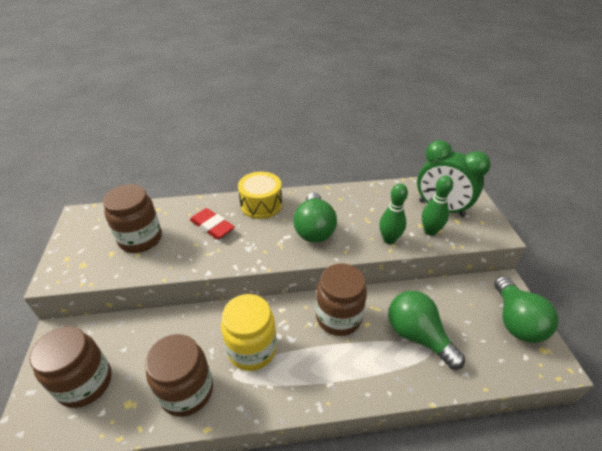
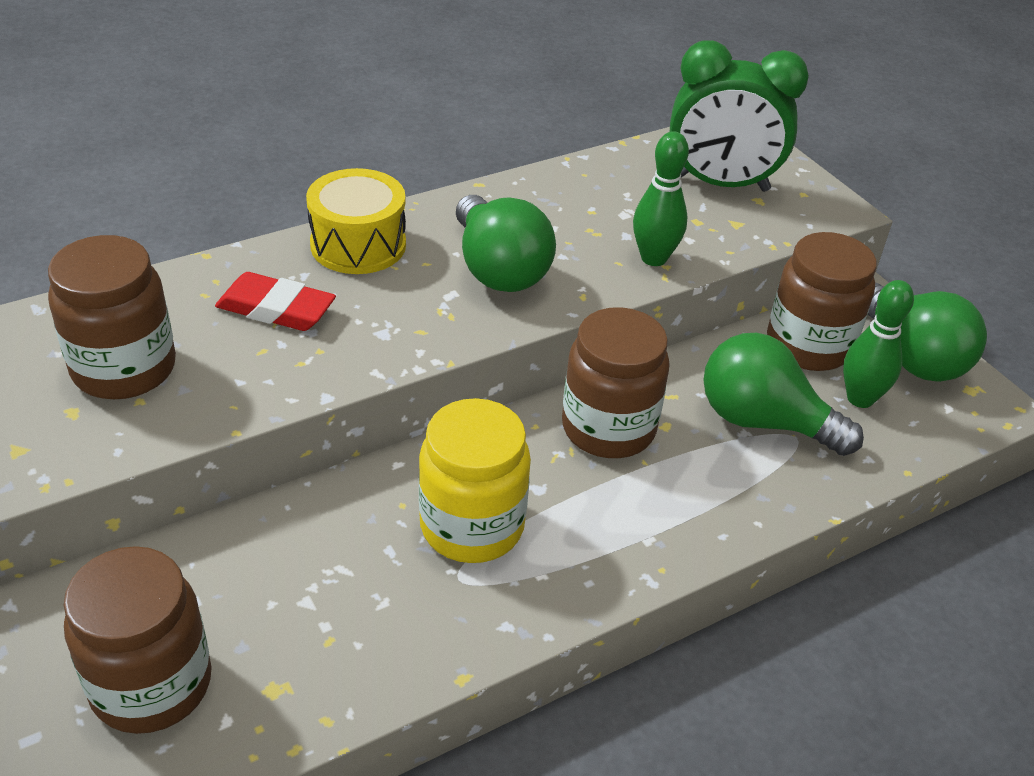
camera: 25 degrees left, 0 degrees up
brown jar [145,334,213,417] -> brown jar moved to [767,232,877,371]
green bowling pin [422,175,453,236] -> green bowling pin moved to [843,280,914,408]

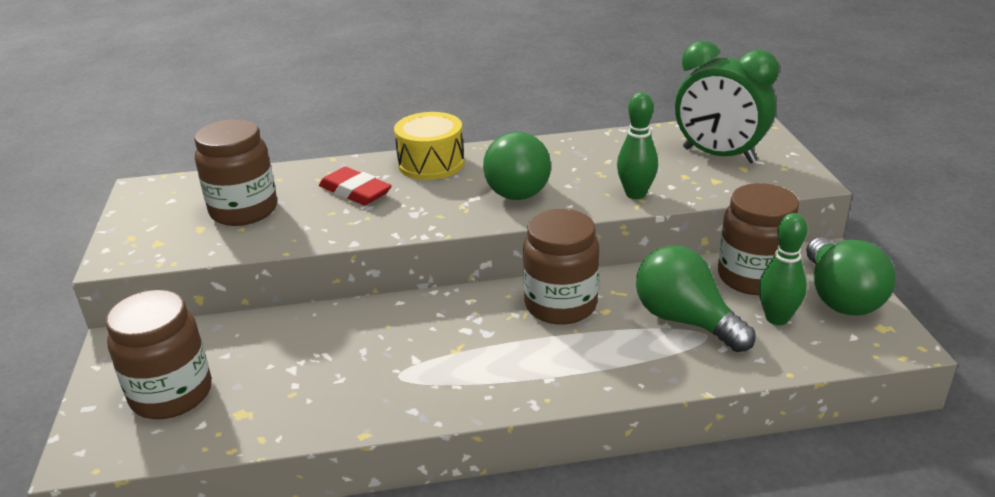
camera: 25 degrees right, 10 degrees down
yellow jar [419,398,531,563] -> none

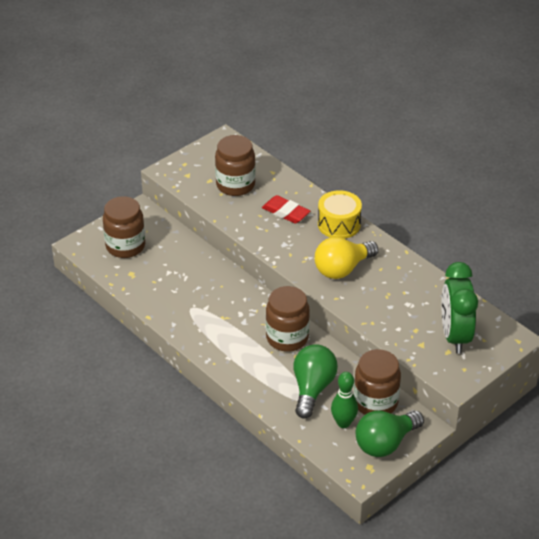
camera: 55 degrees right, 10 degrees up
red eraser [319,167,392,205] -> red eraser turned 60 degrees counterclockwise [262,195,310,224]
green light bulb [483,132,551,200] -> yellow light bulb [315,237,379,279]
green bowling pin [617,92,658,199] -> none

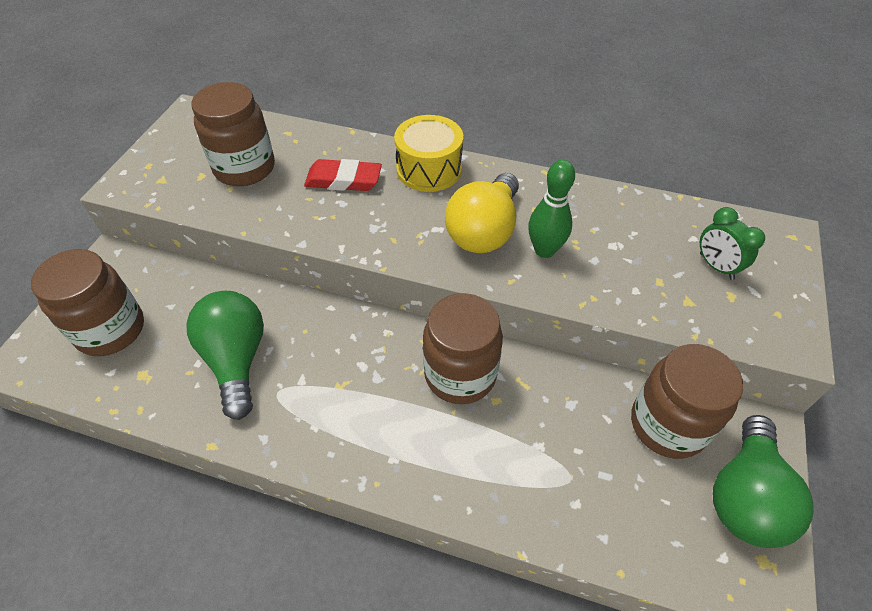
camera: 30 degrees left, 10 degrees up
green light bulb [294,344,338,419] -> green light bulb moved to [186,291,264,420]
green bowling pin [331,372,358,428] -> green bowling pin moved to [528,160,575,258]
green clock [441,262,478,354] -> green clock [700,207,765,280], size x0.51

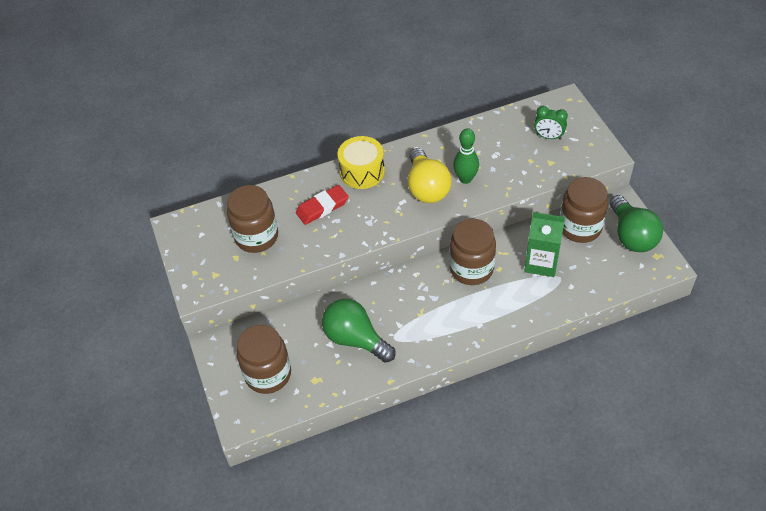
camera: 35 degrees left, 0 degrees up
none -> green carton [524,212,565,277]

